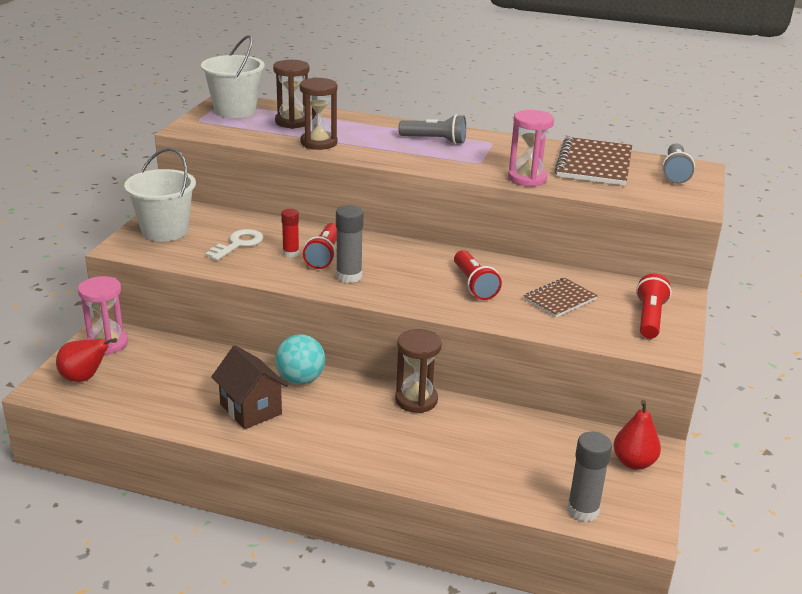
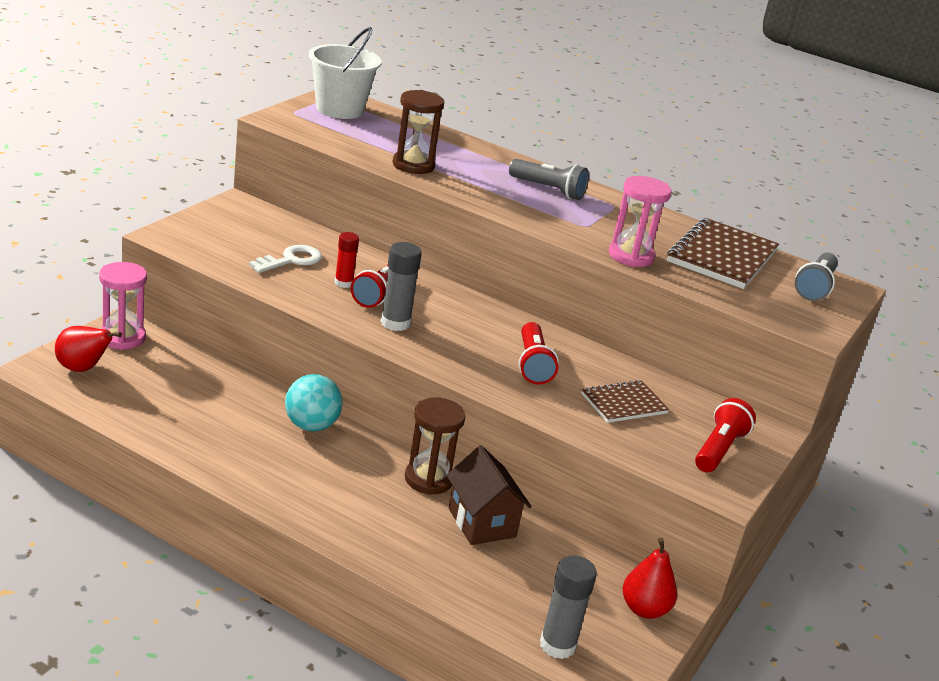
camera: 10 degrees right, 0 degrees up
white bucket [124,148,196,242] -> none
brown house [211,345,288,429] -> brown house moved to [446,446,532,545]
brown hourglass [273,60,310,129] -> none

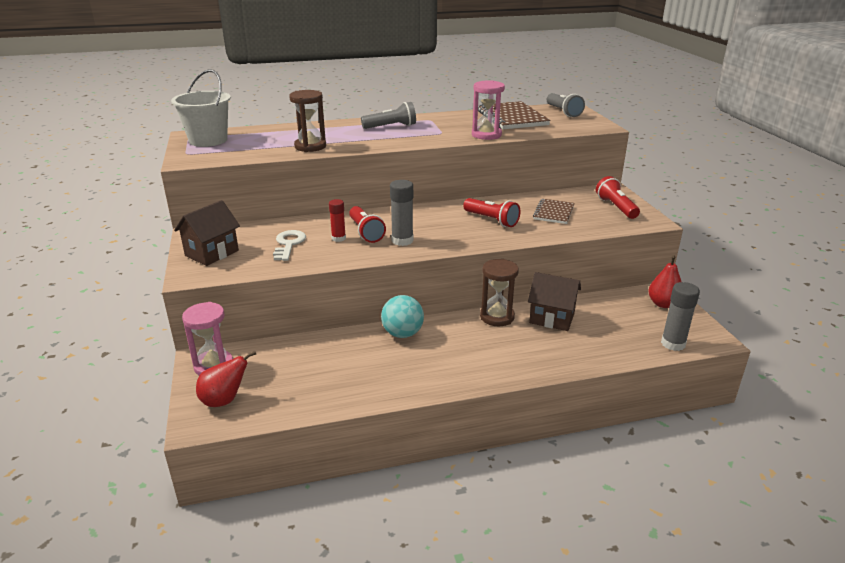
camera: 40 degrees left, 0 degrees up
none -> brown house [174,200,240,266]

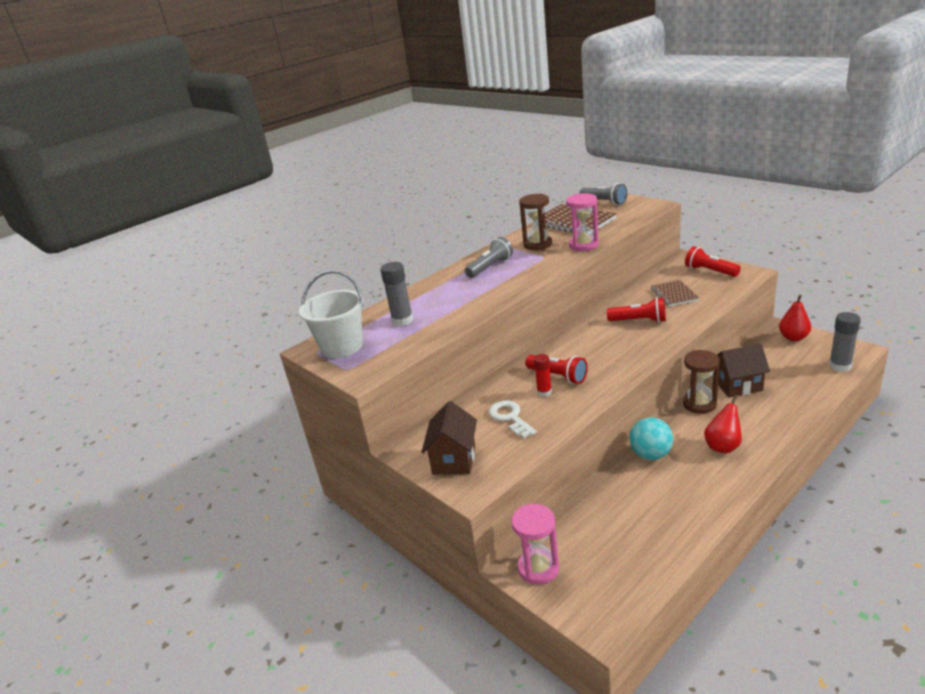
camera: 25 degrees left, 0 degrees up
red pear [196,350,256,407] -> red pear moved to [704,394,742,453]
brown hourglass [289,90,326,152] -> brown hourglass moved to [519,194,552,250]
grey glue stick [390,180,414,246] -> grey glue stick moved to [380,262,413,326]

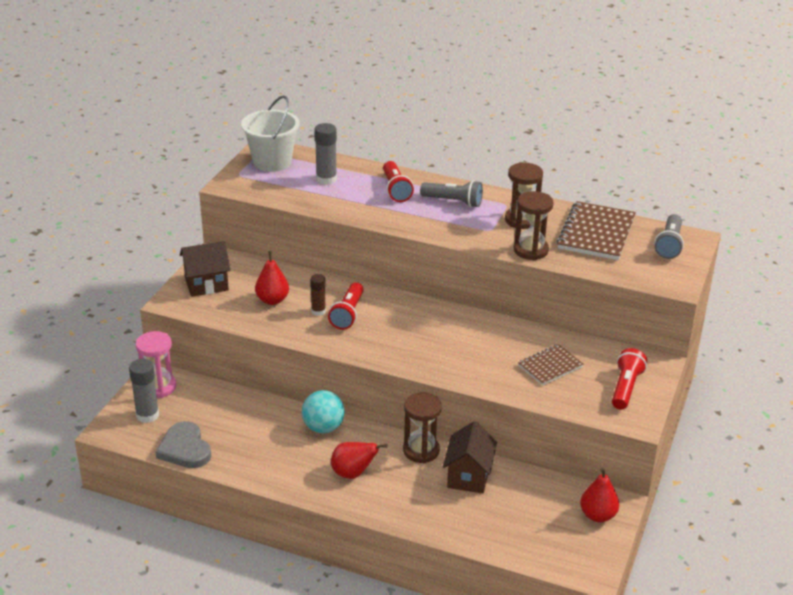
camera: 60 degrees right, 5 degrees up
white key [489,400,537,439] -> red pear [255,251,289,305]
red glue stick [534,354,552,397] -> brown glue stick [310,274,326,316]
pink hourglass [566,193,599,251] -> brown hourglass [513,191,554,260]
red flashlight [607,297,666,323] -> red flashlight moved to [383,161,414,202]
brown house [717,344,770,398] -> brown house turned 45 degrees clockwise [443,421,497,493]
grey glue stick [829,312,861,372] -> grey glue stick moved to [129,359,159,423]
none -> grey heart [156,421,211,468]

